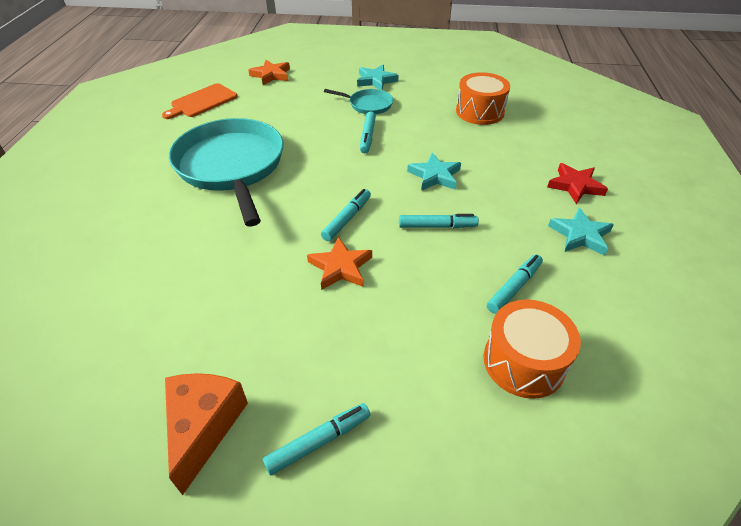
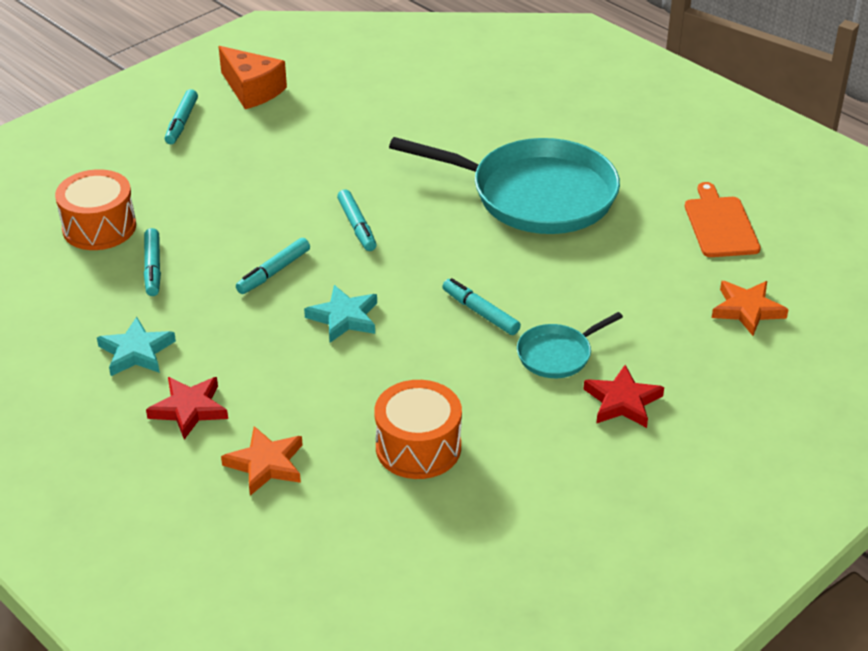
camera: 130 degrees right, 5 degrees down
orange star [307,237,372,290] -> orange star moved to [221,426,303,496]
turquoise star [357,65,398,90] -> red star [584,365,664,428]

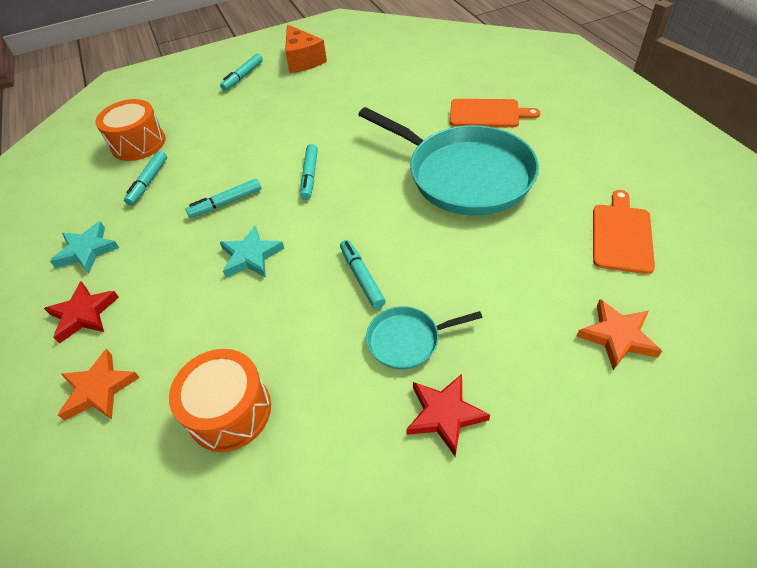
camera: 25 degrees right, 10 degrees up
none -> orange cutting board [450,99,540,127]

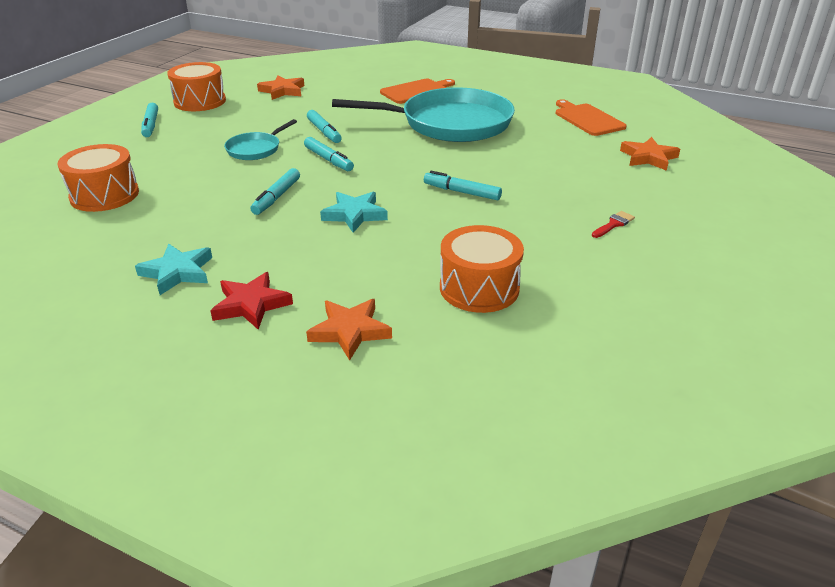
camera: 45 degrees left, 15 degrees down
turquoise marker [124,151,167,206] -> turquoise marker moved to [307,110,342,143]
orange cheese [285,24,327,73] -> orange drum [167,62,226,111]
turquoise pan [366,306,482,369] -> turquoise pan moved to [224,119,297,160]
red star [406,374,490,457] -> red brush [592,211,635,238]
none -> orange star [257,75,304,100]

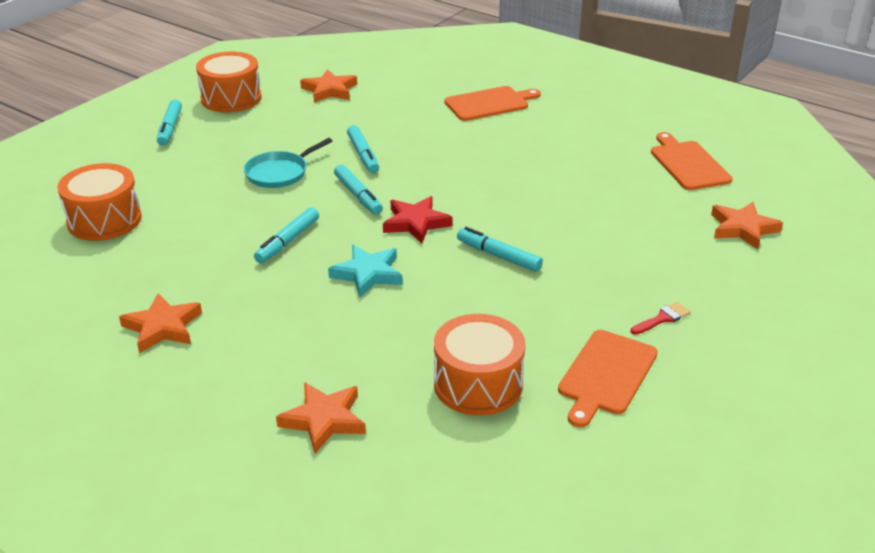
camera: 10 degrees right, 0 degrees up
turquoise star [135,244,212,295] -> orange star [119,293,202,353]
red star [210,272,293,329] -> red star moved to [383,196,453,243]
turquoise pan [332,87,515,142] -> none
none -> orange cutting board [558,330,658,427]

